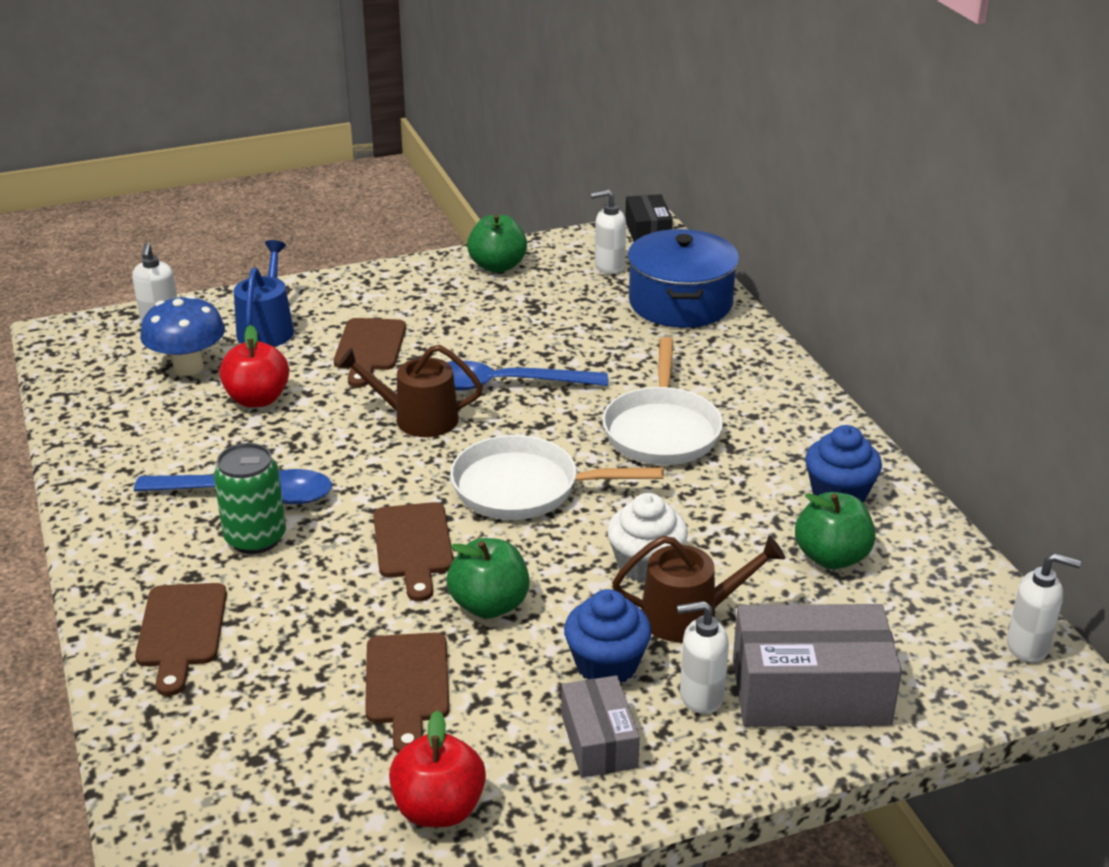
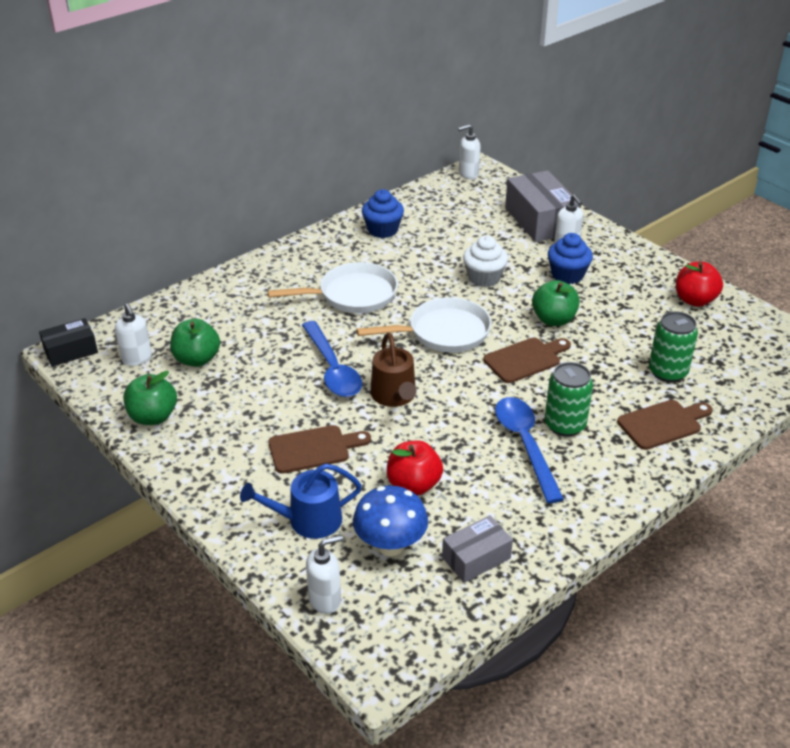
camera: 110 degrees left, 5 degrees up
brown cutting board [365,633,449,753] -> none
white pan [450,435,664,520] -> white pan turned 90 degrees counterclockwise [356,297,492,352]
grey box [561,675,640,778] -> grey box moved to [442,515,513,583]
brown watering can [612,536,785,642] -> none
blue pot [627,229,739,328] -> none
green apple [795,492,876,569] -> green apple moved to [170,319,220,367]
white soap dispenser [1007,553,1081,663] -> white soap dispenser turned 105 degrees counterclockwise [458,124,481,179]
none -> green can [649,311,698,383]

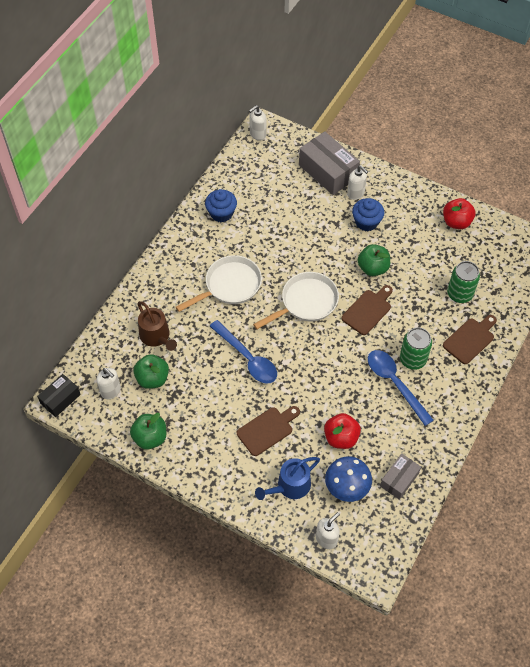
camera: 20 degrees left, 20 degrees up
brown watering can [370,333,417,407] -> brown watering can moved to [137,301,177,351]
white cupcake [463,235,508,287] -> none

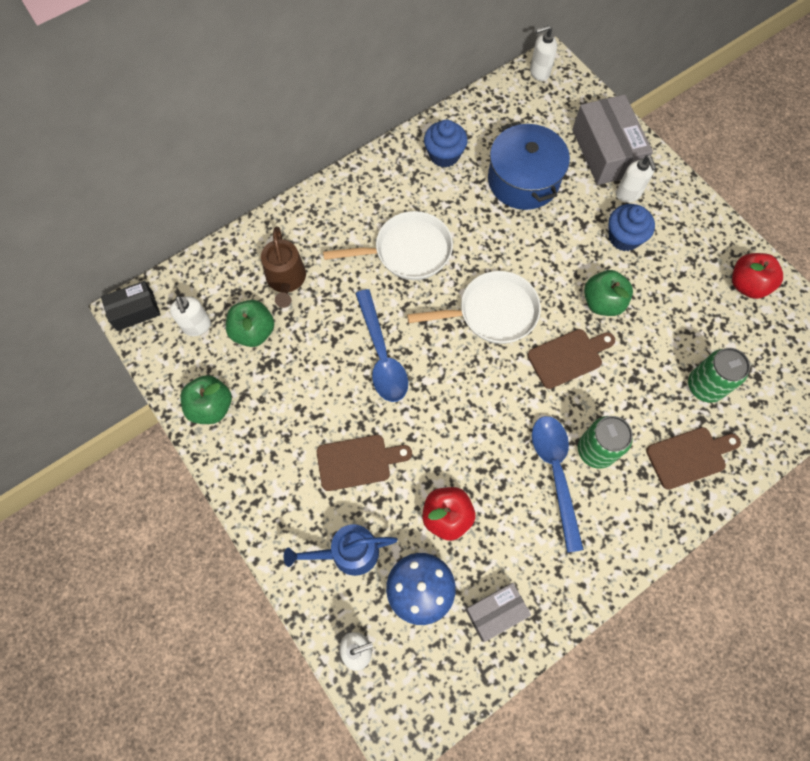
camera: 25 degrees right, 10 degrees up
none -> blue pot [488,121,570,210]

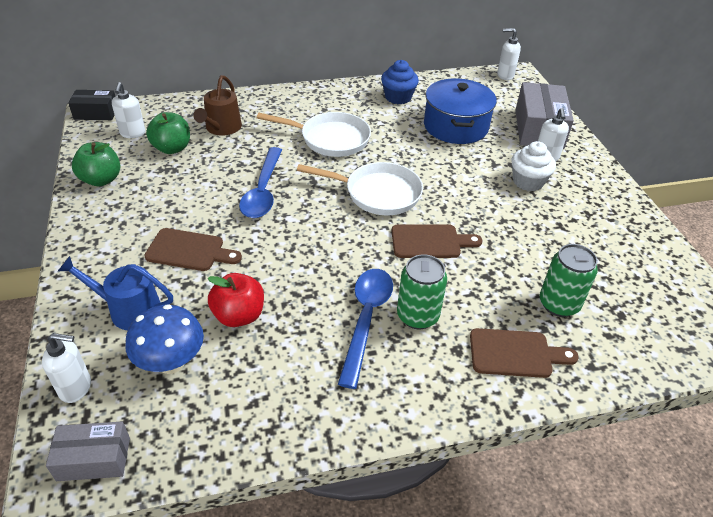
camera: 20 degrees right, 25 degrees down
grey box [465,583,531,642] -> grey box moved to [46,422,130,481]
green apple [584,270,633,316] -> none
blue cupcake [609,204,655,251] -> white cupcake [511,141,556,191]
red apple [732,253,783,299] -> none

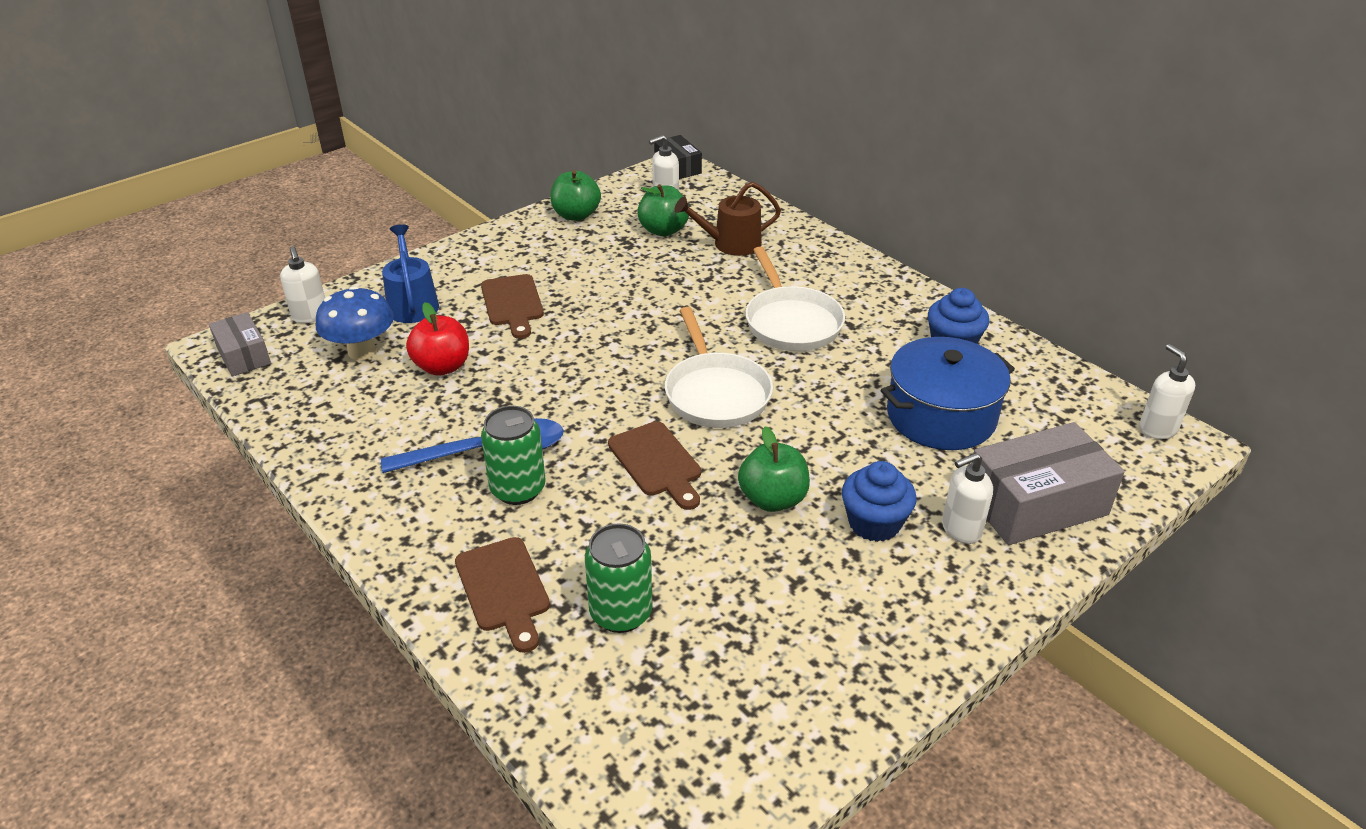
camera: 65 degrees right, 5 degrees down
blue spoon [239,147,282,218] -> none
white cupcake [511,141,556,191] -> blue cupcake [842,461,917,542]
none -> green apple [738,426,810,512]

